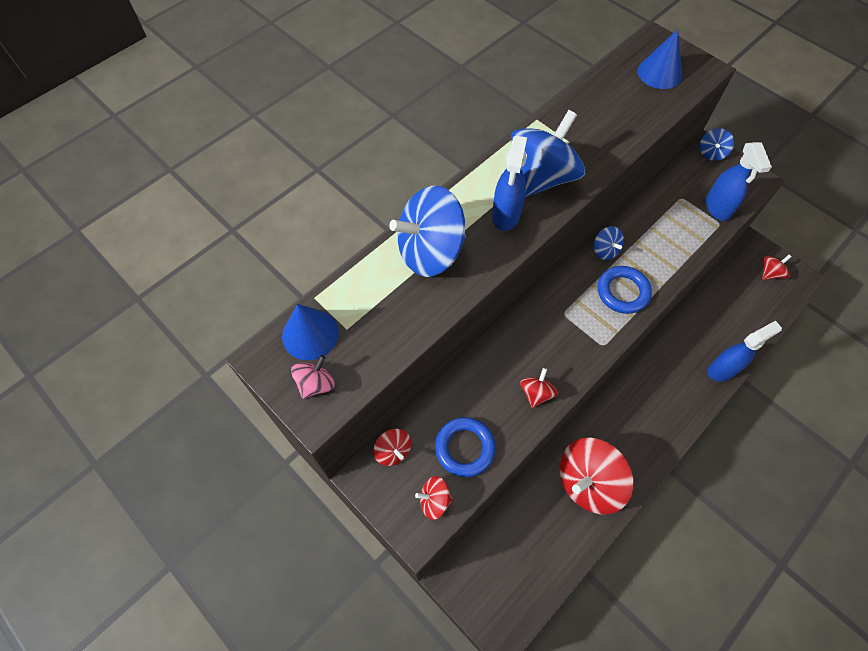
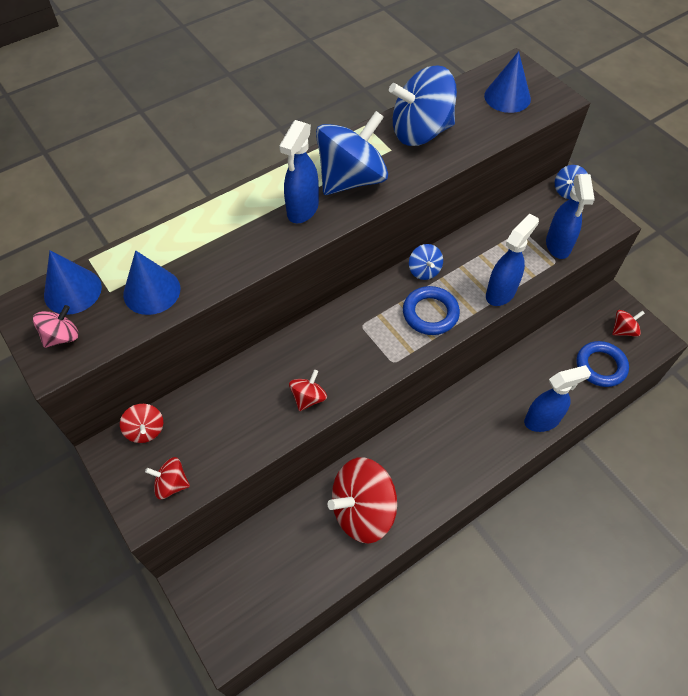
camera: 10 degrees right, 5 degrees down
blue spinning top [389,186,466,277] -> blue spinning top moved to [389,65,457,146]
blue ring [435,417,496,477] -> blue ring moved to [576,341,629,387]
none -> blue cone [123,250,180,315]
none -> blue spray bottle [486,214,539,306]

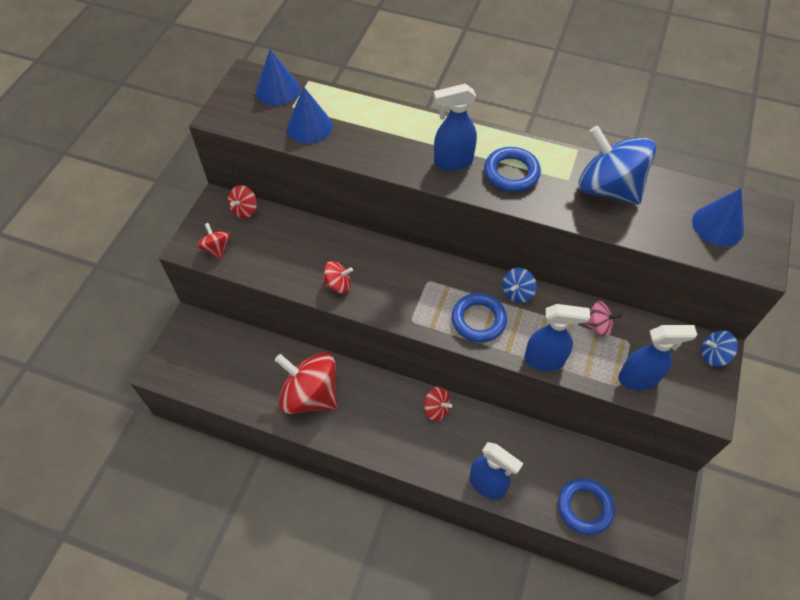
camera: 55 degrees right, 0 degrees up
pink spinning top [33,305,79,348] -> pink spinning top moved to [583,301,622,337]
blue spinning top [316,111,388,195] -> blue ring [484,147,541,192]
blue spray bottle [546,174,595,259] -> blue spray bottle turned 150 degrees counterclockwise [618,325,697,390]
red spinning top [612,310,645,337] -> red spinning top moved to [423,387,452,421]

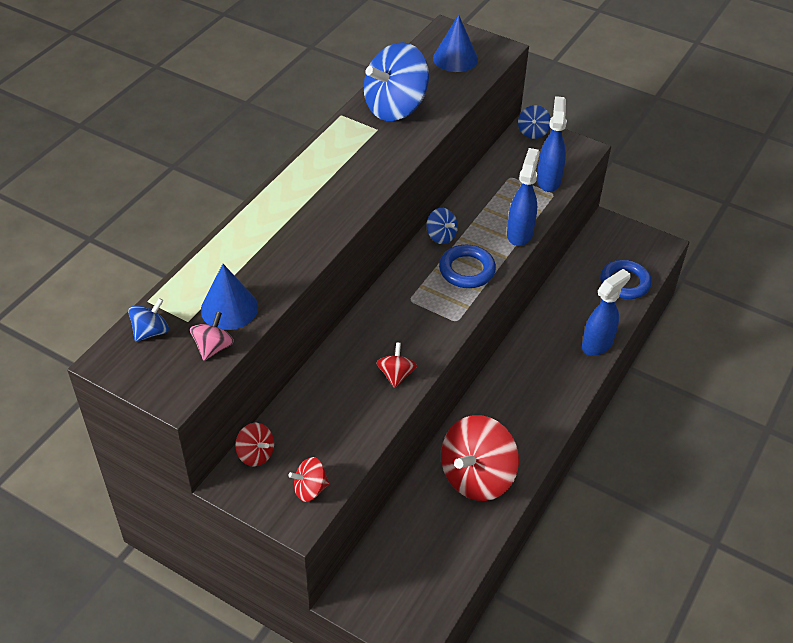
camera: 80 degrees left, 10 degrees down
blue cone [255,49,300,106] -> blue spinning top [128,298,169,342]
red spinning top [423,387,452,421] -> none
blue spray bottle [433,84,477,171] -> none
blue ring [484,147,541,192] -> none
pink spinning top [583,301,622,337] -> pink spinning top moved to [190,312,234,361]

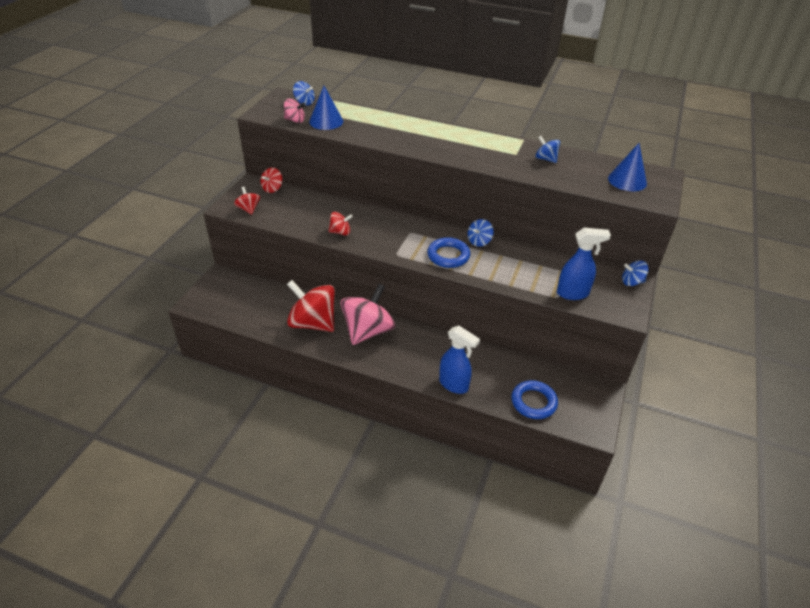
camera: 80 degrees right, 5 degrees down
blue spinning top [364,42,429,121] -> blue spinning top [535,136,560,163], size x0.47
blue spray bottle [507,148,540,246] -> none
none -> pink spinning top [340,284,395,345]

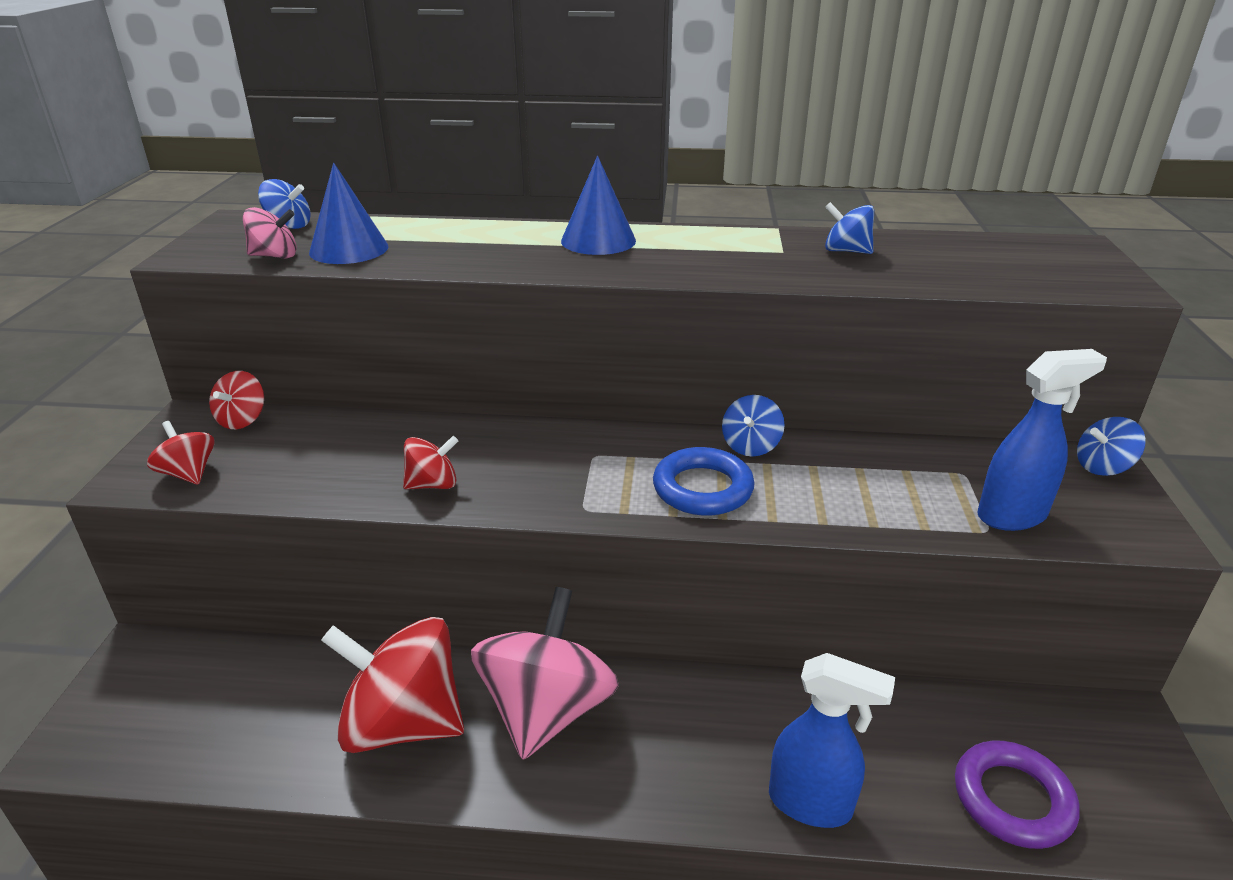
camera: 15 degrees left, 10 degrees down
blue ring [511,380,558,419] -> purple ring [955,740,1079,849]
blue cone [608,143,647,191] -> blue cone moved to [561,156,636,255]

